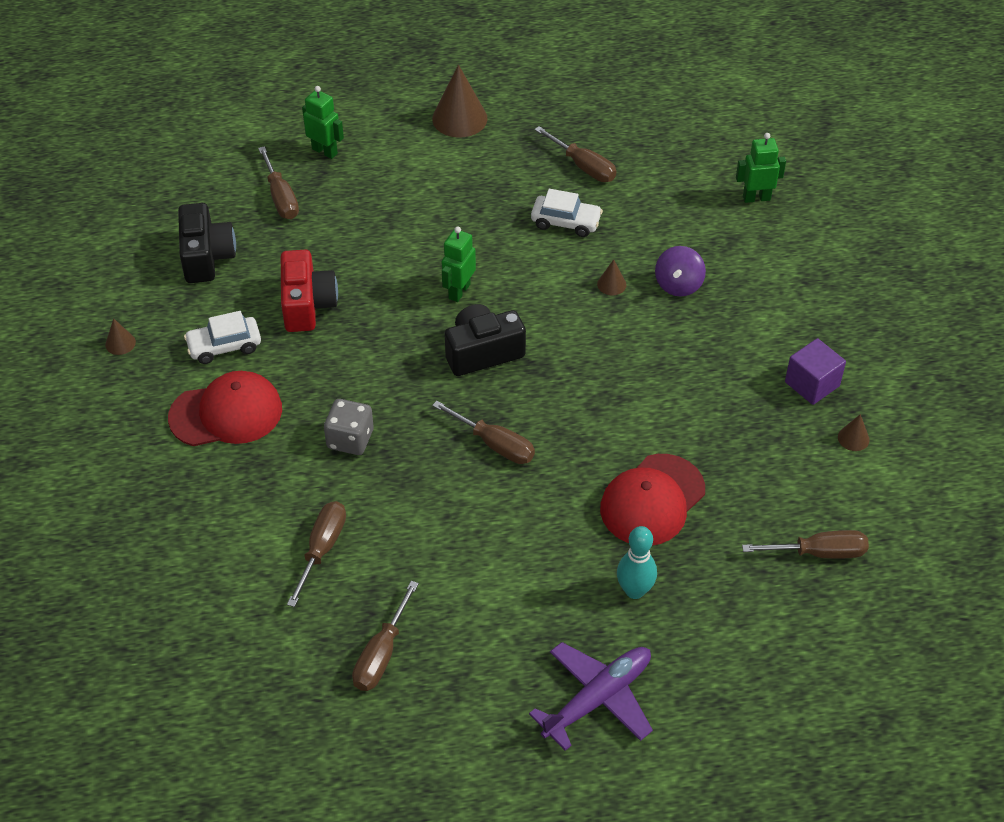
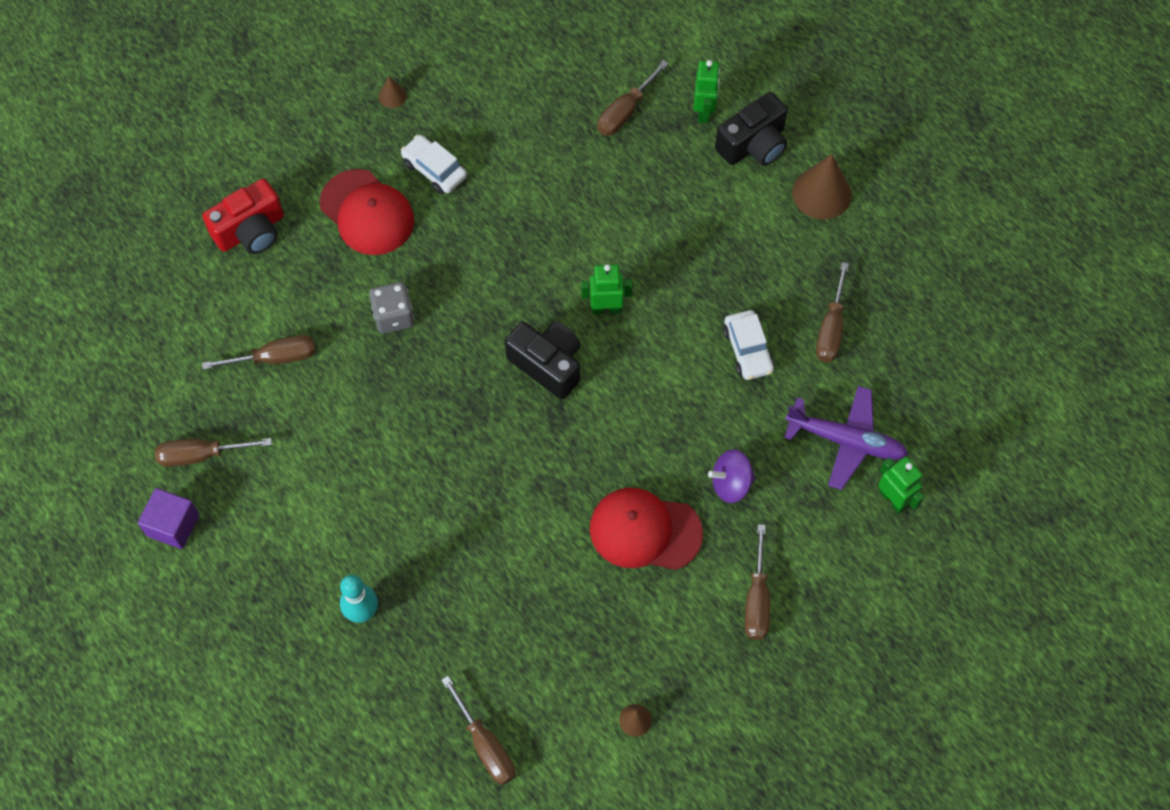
camera: 60 degrees right, 15 degrees up
black camera [178,203,236,283] -> black camera moved to [715,92,788,166]
red camera [281,250,338,332] -> red camera moved to [202,179,284,254]
brown screwdriver [432,401,535,464] -> brown screwdriver moved to [745,524,770,640]
purple plane [529,642,653,751] -> purple plane moved to [784,386,908,490]
brown cone [597,259,626,295] -> none
red cap [600,454,705,545] -> red cap moved to [590,488,703,570]
purple cube [785,338,846,405] -> purple cube moved to [138,488,200,549]

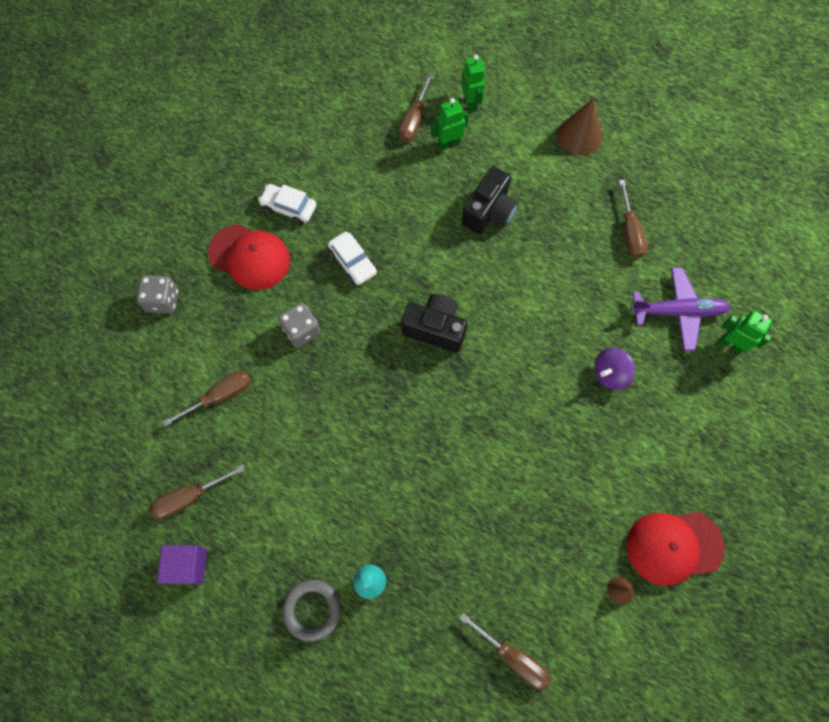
camera: 20 degrees left, 5 degrees up
red camera [202,179,284,254] -> grey dice [136,275,178,314]
brown cone [379,77,406,108] -> none
green robot [581,264,632,314] -> green robot moved to [431,98,469,151]
red cap [590,488,703,570] -> red cap moved to [626,511,725,586]
black camera [715,92,788,166] -> black camera moved to [461,167,518,234]
white car [723,310,775,380] -> white car moved to [328,232,377,285]
brown screwdriver [745,524,770,640] -> none
none -> grey ring [283,580,341,642]

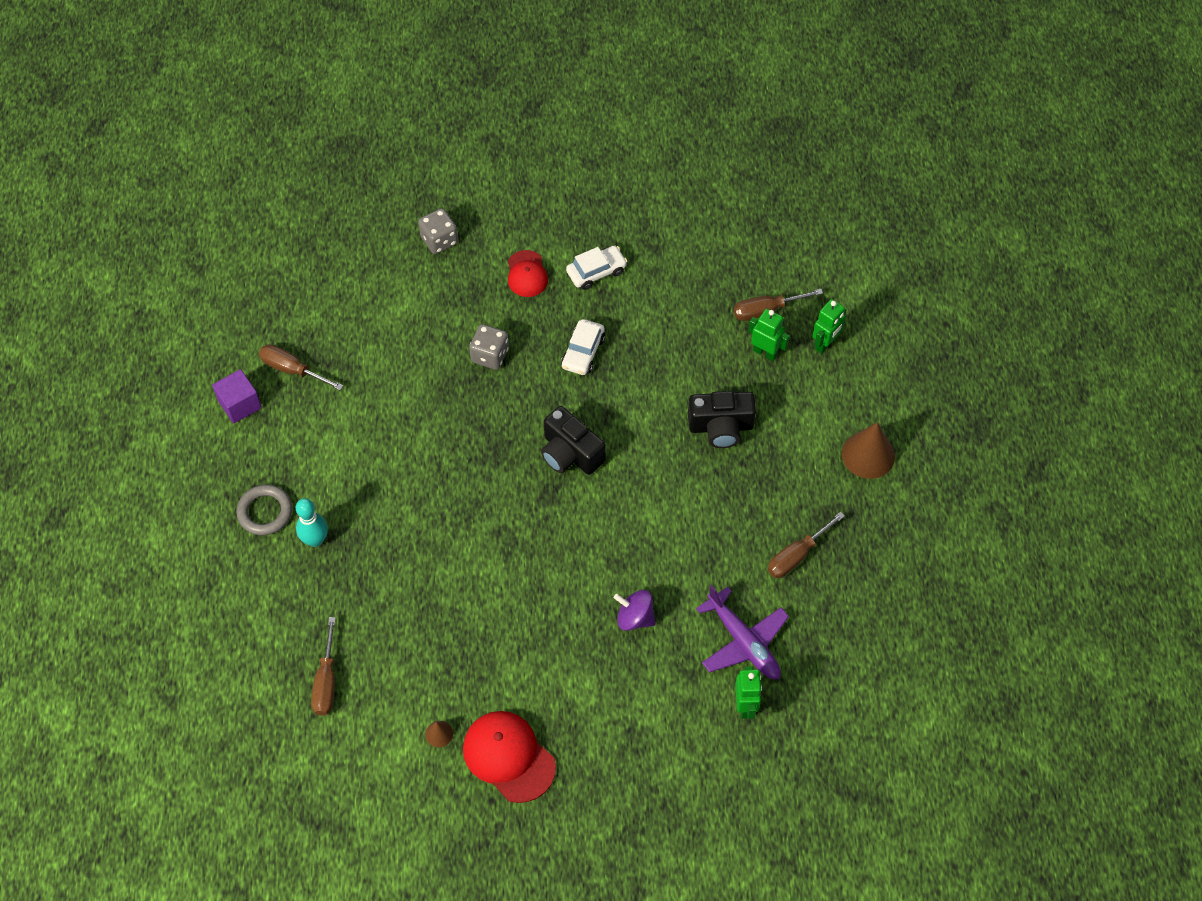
camera: 55 degrees right, 10 degrees down
brown screwdriver [163,370,251,427] -> none
red cap [208,224,290,290] -> red cap [508,250,548,297], size x0.63
white car [258,184,317,225] -> white car turned 75 degrees clockwise [566,245,627,290]
black camera [401,294,468,352] -> black camera turned 150 degrees clockwise [541,406,606,475]

